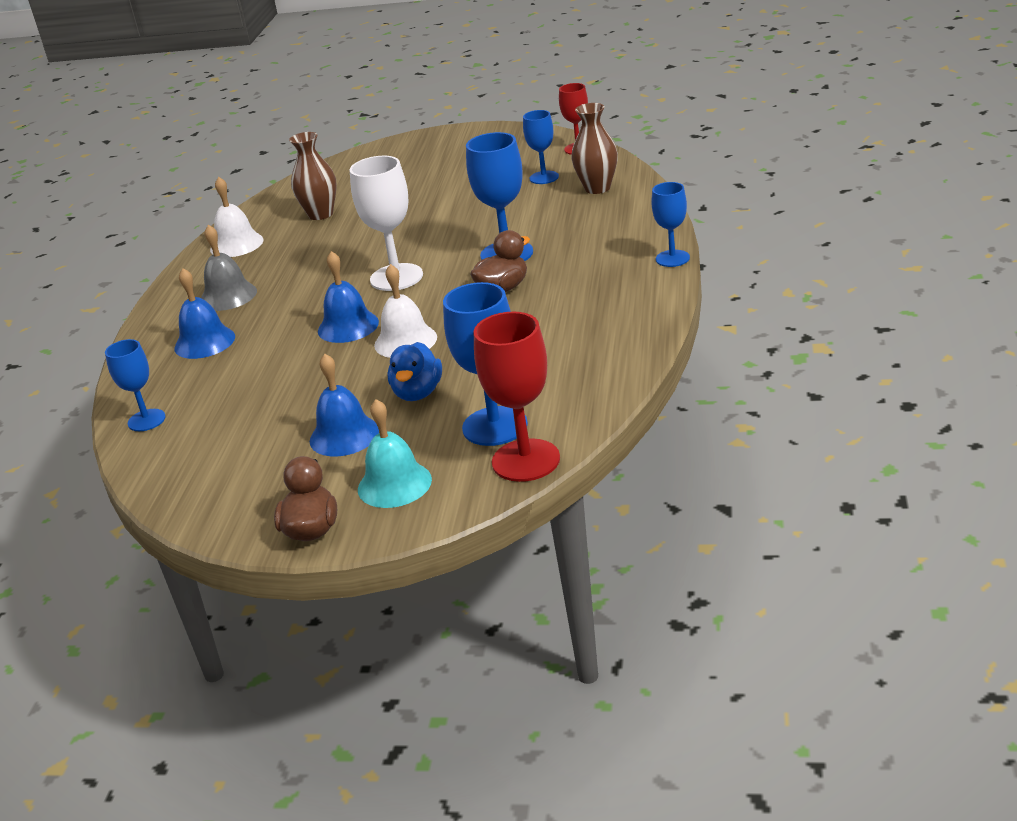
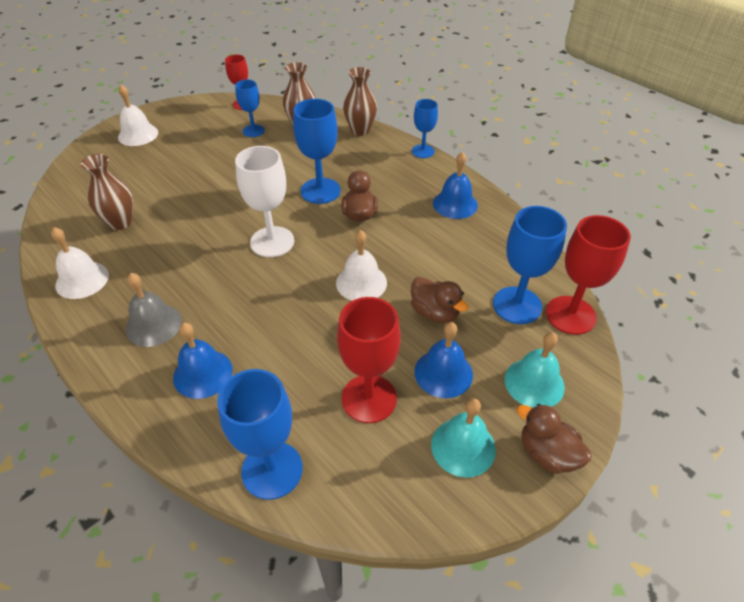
camera: 55 degrees left, 15 degrees up
blue goblet [105,339,166,431] -> blue goblet [217,369,303,500], size x1.63
blue bell [318,251,379,343] -> blue bell moved to [433,152,478,219]
blue duck [388,342,442,401] -> brown duck [411,277,468,323]
none -> white bell [118,85,158,146]
none -> red goblet [337,297,400,423]
none -> brown vase [343,67,377,136]
none -> turquoise bell [431,398,496,478]

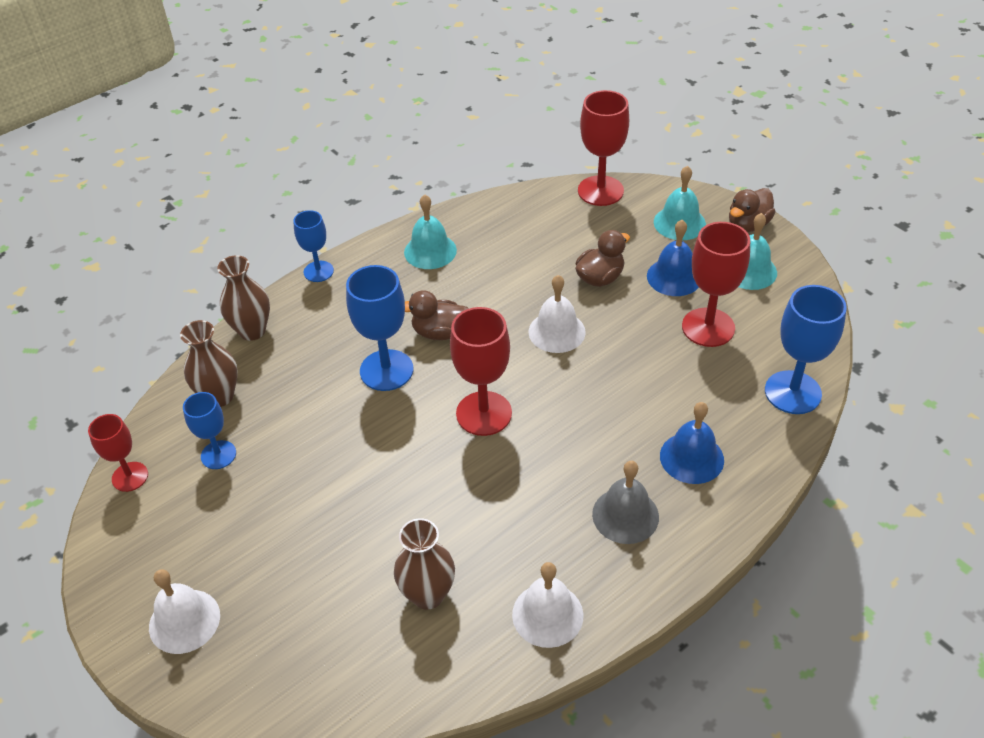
camera: 85 degrees left, 0 degrees up
white goblet [235,146,294,257] -> red goblet [450,307,512,436]
blue bell [433,152,478,219] -> turquoise bell [404,194,457,269]
blue goblet [493,206,567,324] -> none

